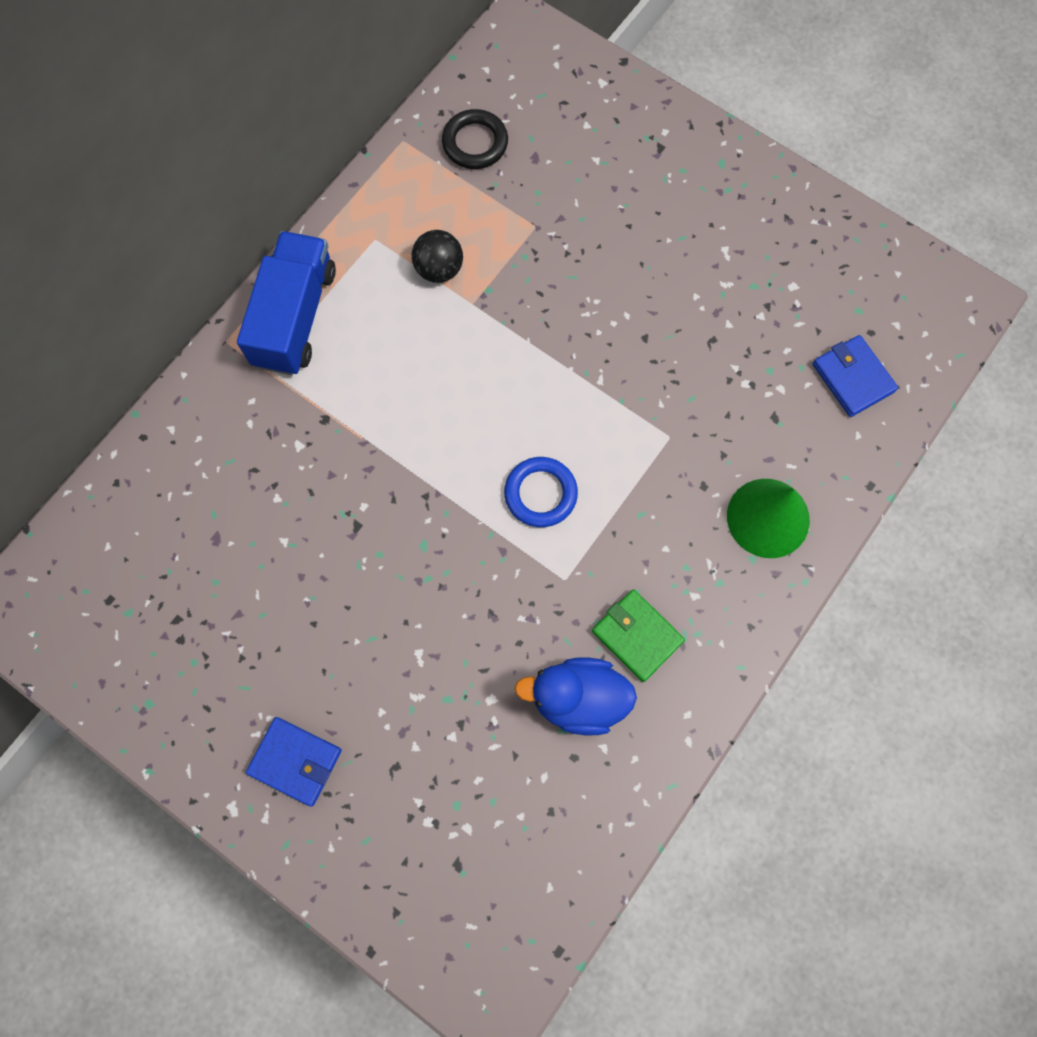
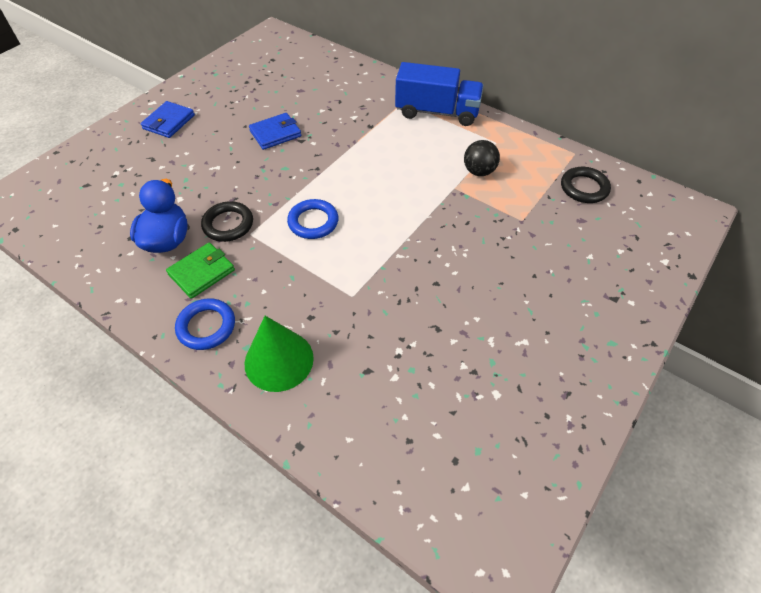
camera: 90 degrees right, 20 degrees down
blue wallet [813,335,898,417] -> blue wallet moved to [249,113,301,150]
none -> blue ring [175,298,235,350]
none -> black ring [201,201,253,242]

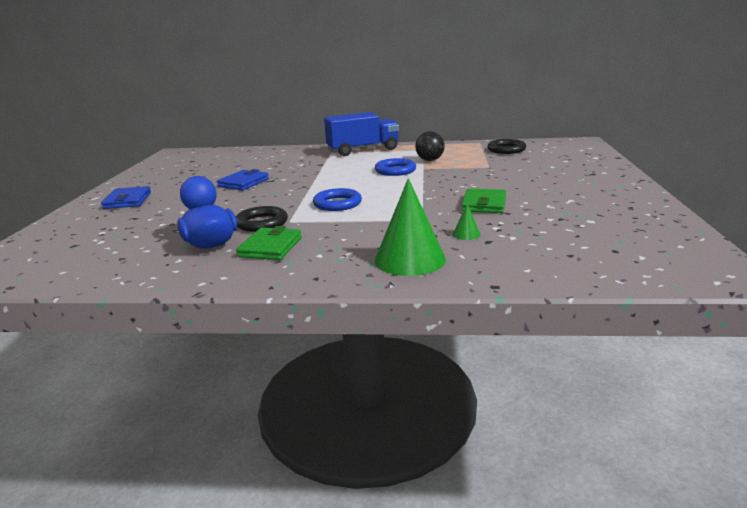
camera: 30 degrees left, 30 degrees down
blue ring [175,298,235,350] -> blue ring moved to [375,158,416,176]
none -> green cone [453,204,481,240]
none -> green wallet [461,188,506,213]

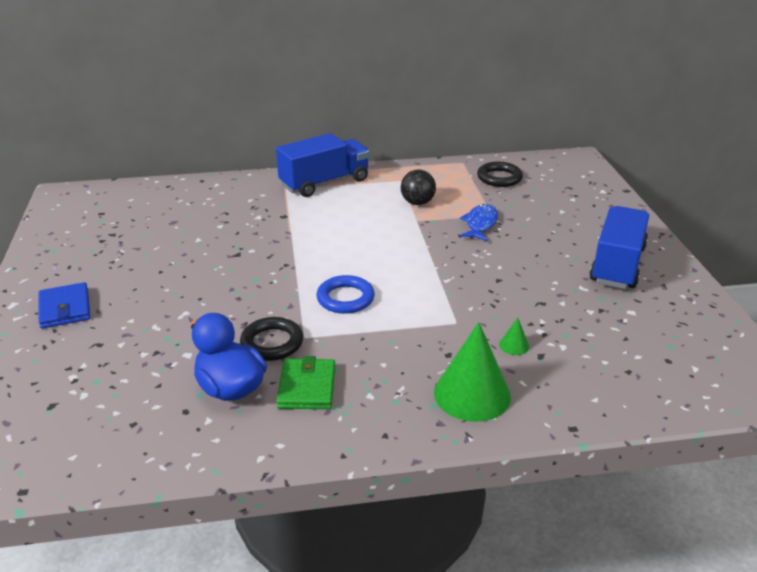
camera: 15 degrees left, 10 degrees up
blue wallet [217,169,269,190] -> none
blue ring [375,158,416,176] -> none
green wallet [461,188,506,213] -> none
none -> blue fish [460,204,498,241]
none -> blue truck [589,206,649,289]

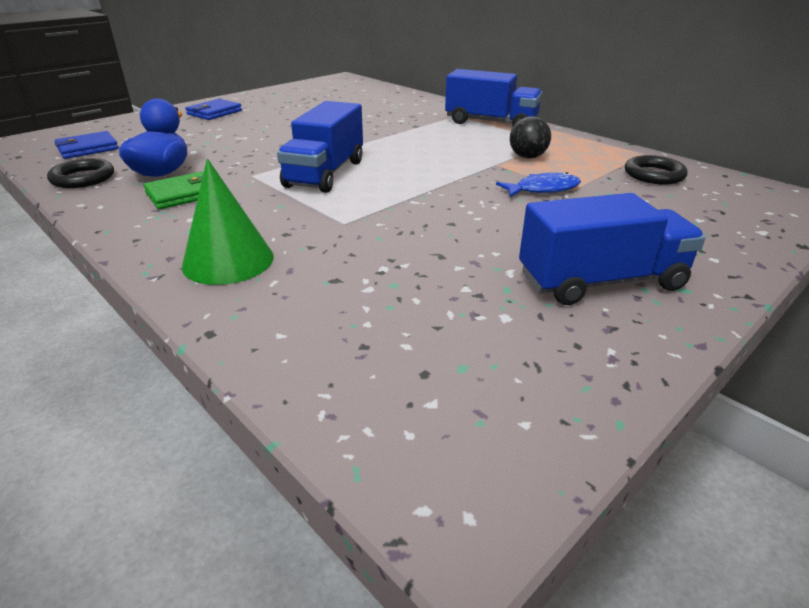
camera: 55 degrees right, 0 degrees up
black ring [240,317,303,361] -> black ring moved to [47,158,114,188]
blue ring [317,275,375,314] -> blue truck [277,101,363,193]
green cone [499,318,529,355] -> none
none -> blue wallet [54,131,119,159]

